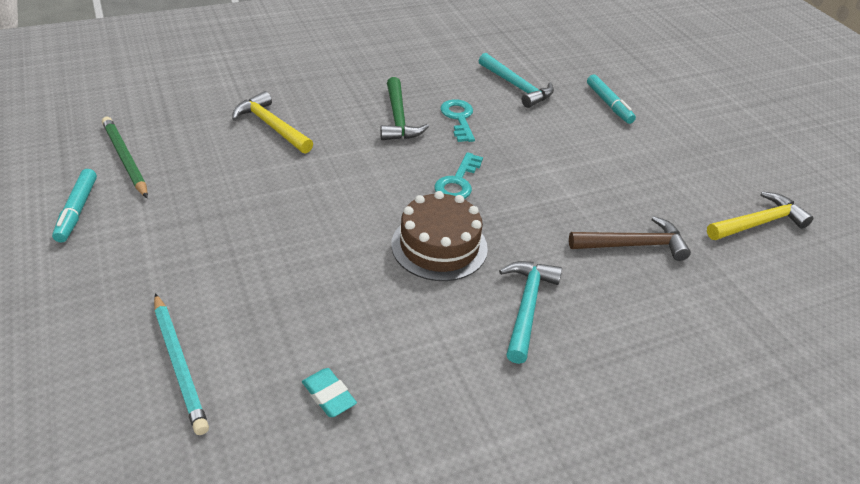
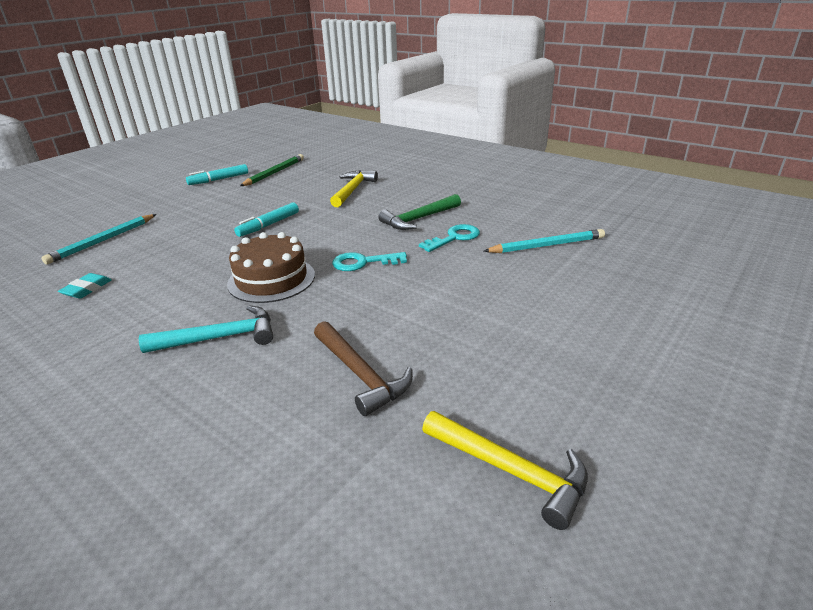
camera: 65 degrees right, 10 degrees down
turquoise hammer [479,53,554,108] -> turquoise pencil [484,229,605,253]
turquoise marker [587,75,636,124] -> turquoise marker moved to [234,203,299,237]

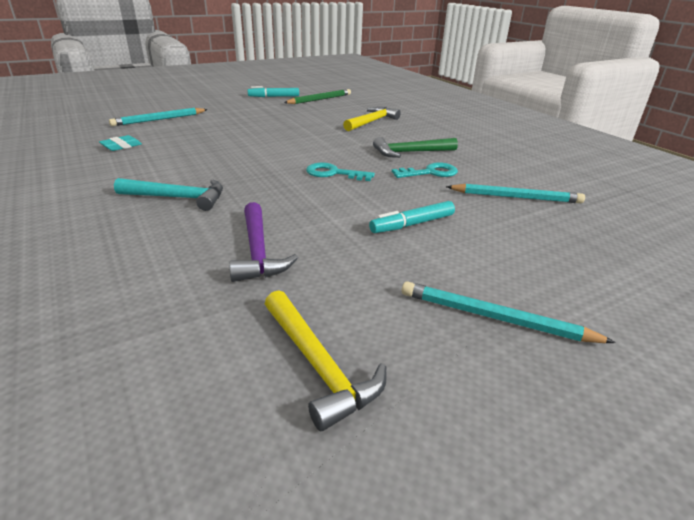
camera: 20 degrees right, 0 degrees up
brown cake [227,232,315,303] -> none
turquoise marker [234,203,299,237] -> turquoise marker moved to [369,201,455,233]
brown hammer [314,321,413,416] -> purple hammer [229,202,298,282]
none -> turquoise pencil [402,281,616,343]

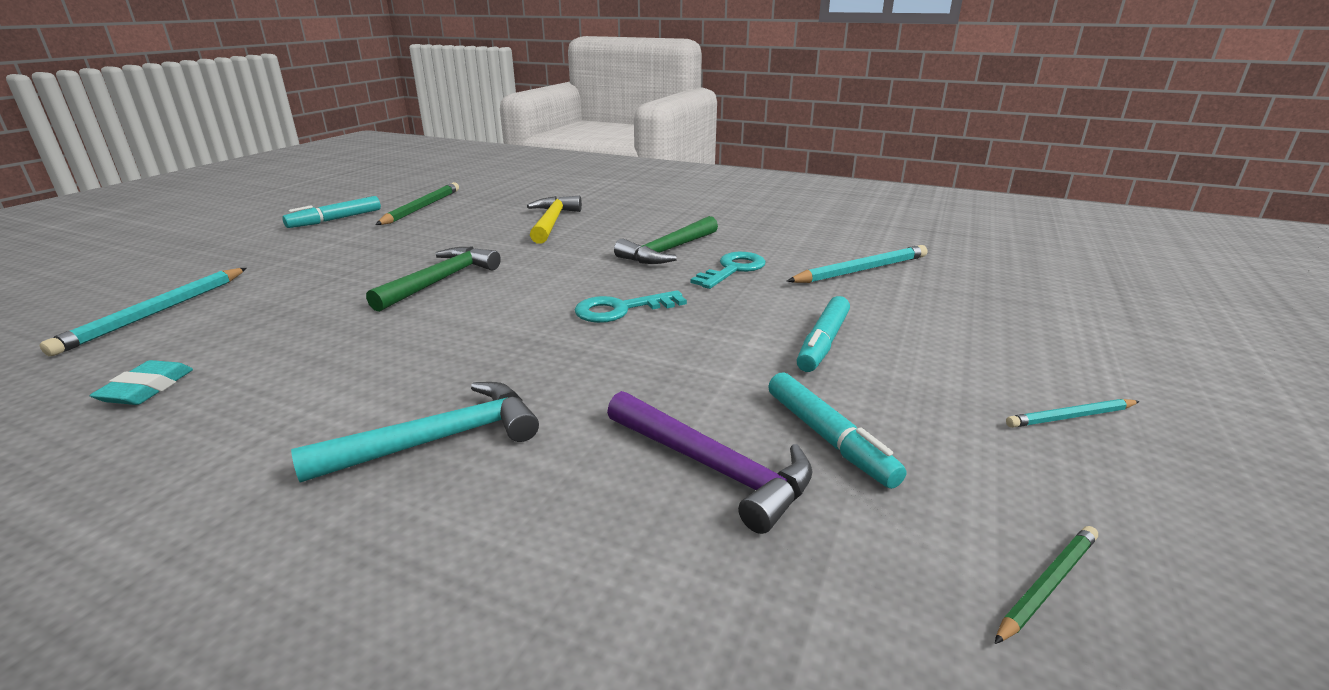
camera: 35 degrees left, 5 degrees down
yellow hammer [265,290,387,431] -> green pencil [995,526,1098,644]
turquoise pencil [402,281,616,343] -> turquoise pencil [1006,399,1140,428], size x0.57
none -> green hammer [366,247,501,312]
none -> turquoise marker [768,373,907,489]

